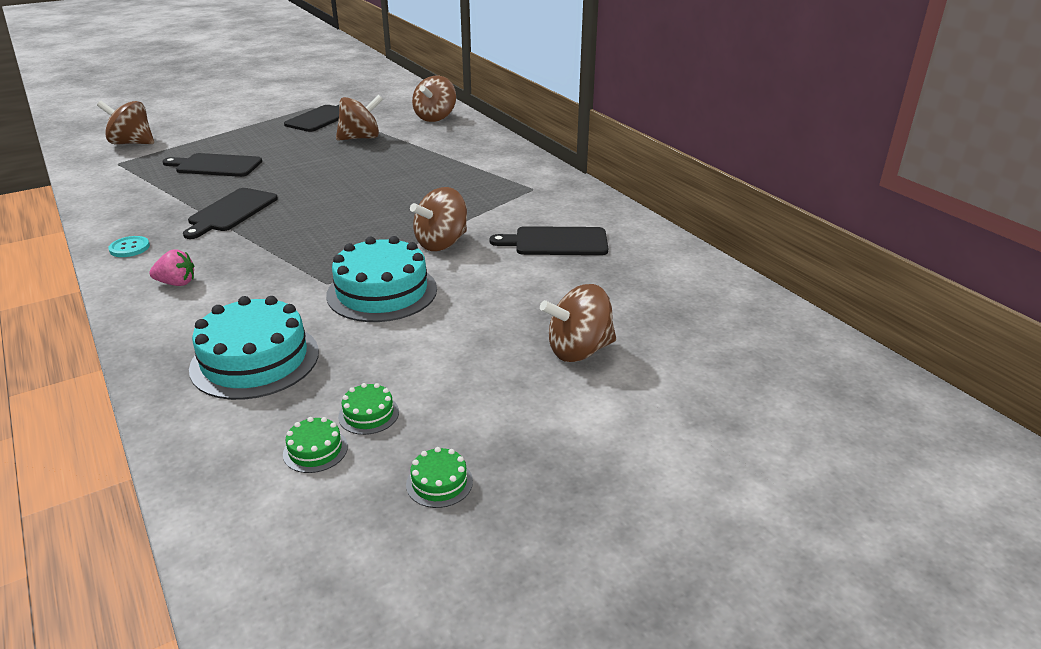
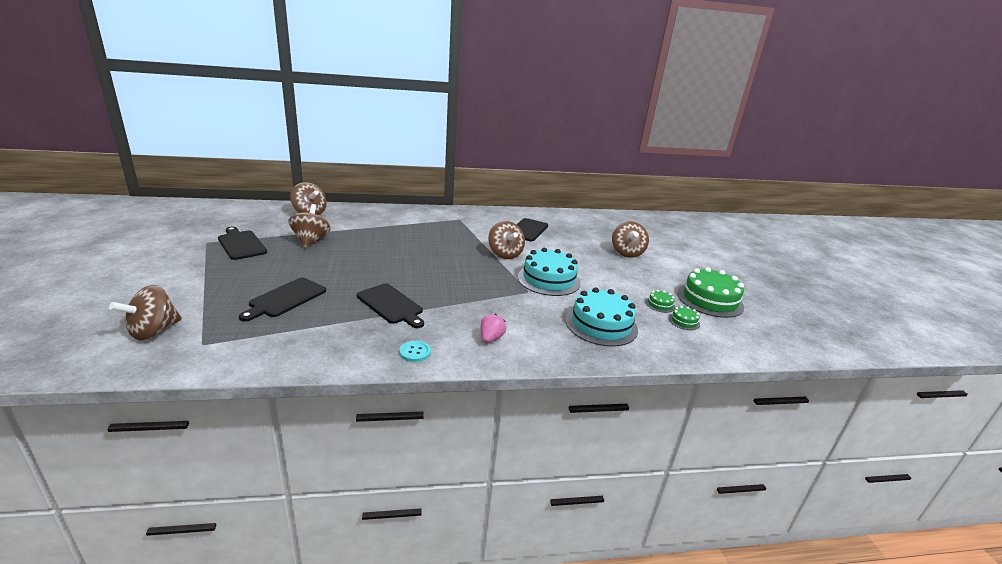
camera: 70 degrees left, 5 degrees down
green cake [406,447,473,508] -> green cake [677,267,744,318], size x2.28

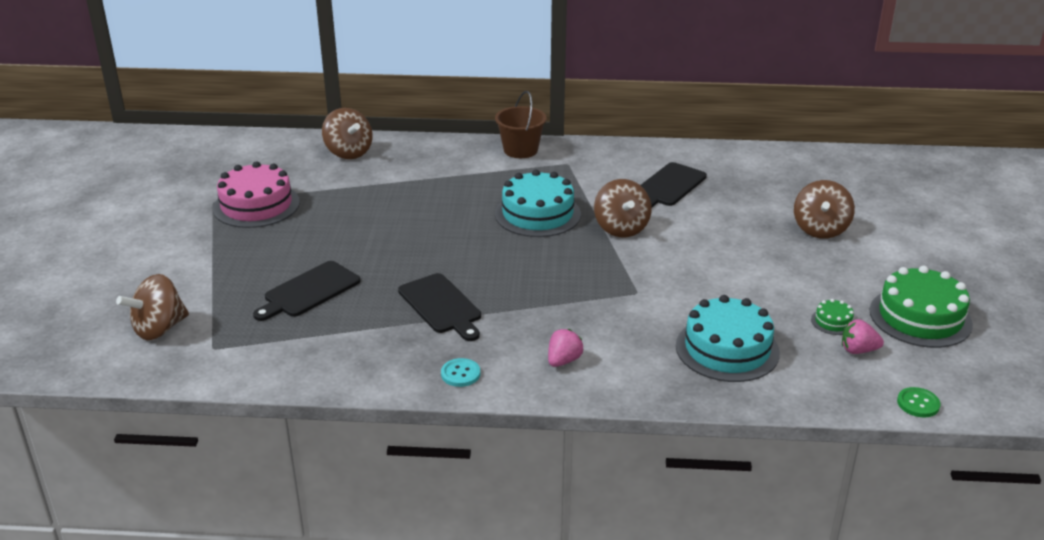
camera: 15 degrees right, 5 degrees up
black cutting board [218,227,267,260] -> pink cake [213,161,300,228]
brown spinning top [288,204,331,248] -> none
turquoise cake [518,248,581,296] -> turquoise cake moved to [495,170,581,237]
green cake [669,306,700,330] -> pink strawberry [842,319,884,354]
none -> brown bucket [495,91,547,158]
none -> green button [897,387,941,418]

